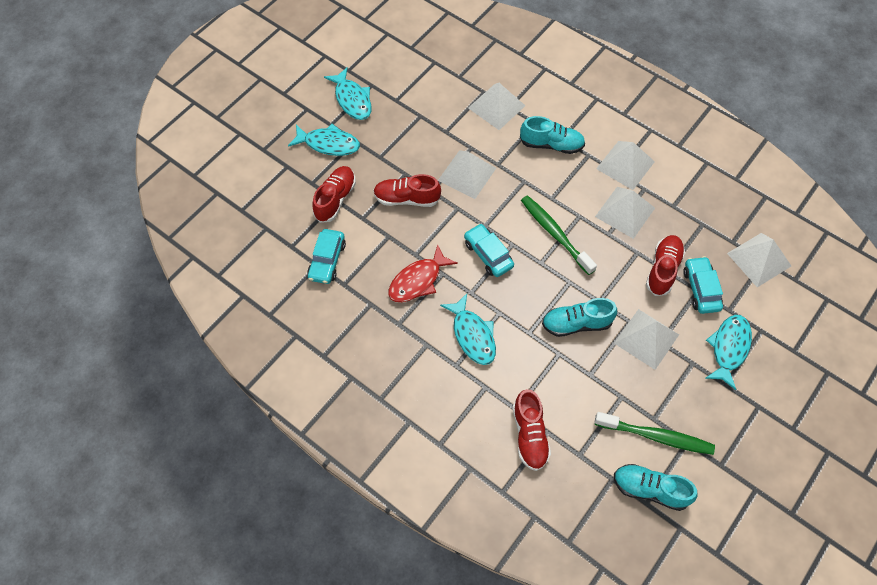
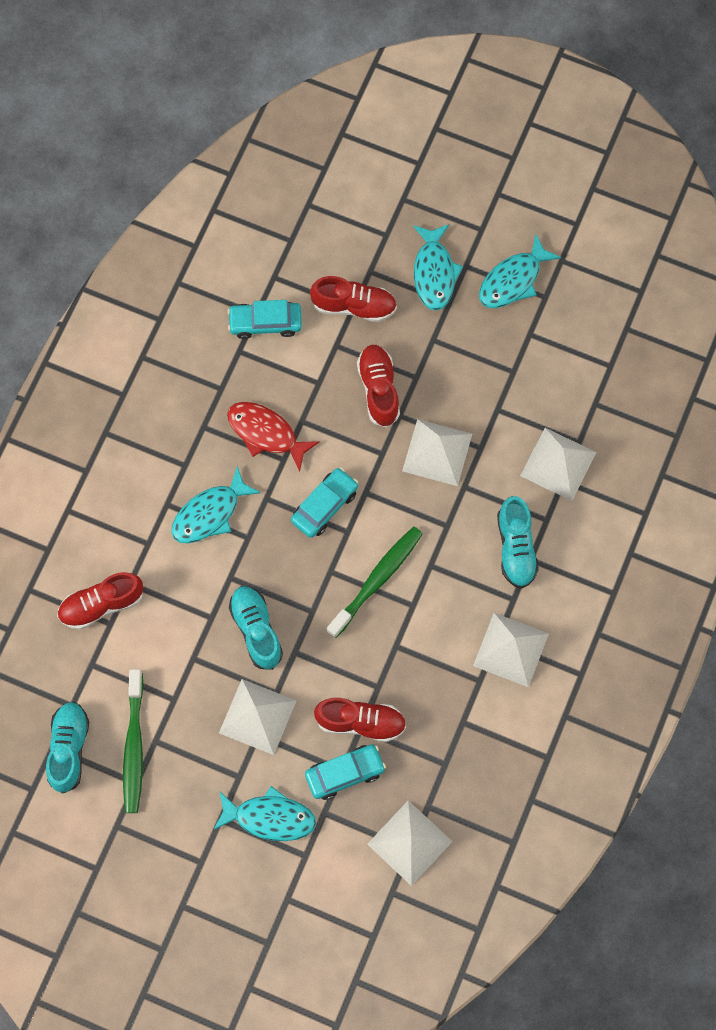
camera: 75 degrees right, 10 degrees up
white pyramid [595,187,655,239] -> none

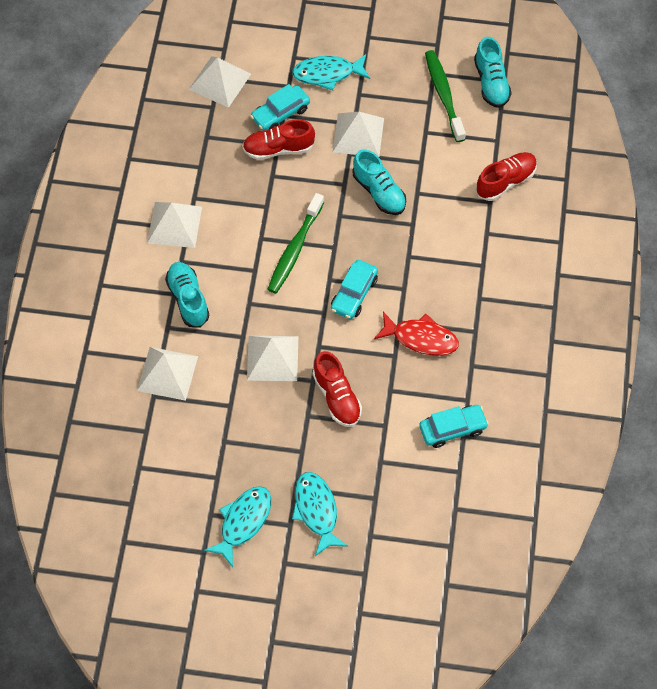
camera: 165 degrees right, 10 degrees down
turquoise fish [171,466,261,543] -> none
red shoe [310,276,397,322] -> none

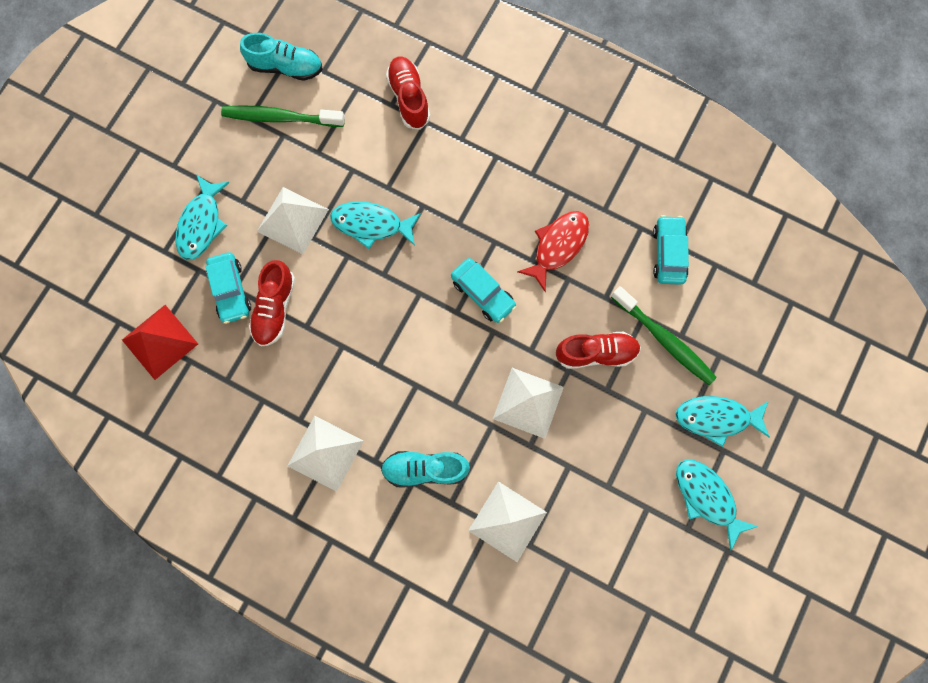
camera: 70 degrees left, 15 degrees up
white pyramid [188,56,251,108] -> red pyramid [122,305,198,380]
green toothbrush [268,193,324,293] -> green toothbrush moved to [611,286,717,385]
turquoise shoe [353,149,406,215] -> turquoise fish [330,202,421,249]

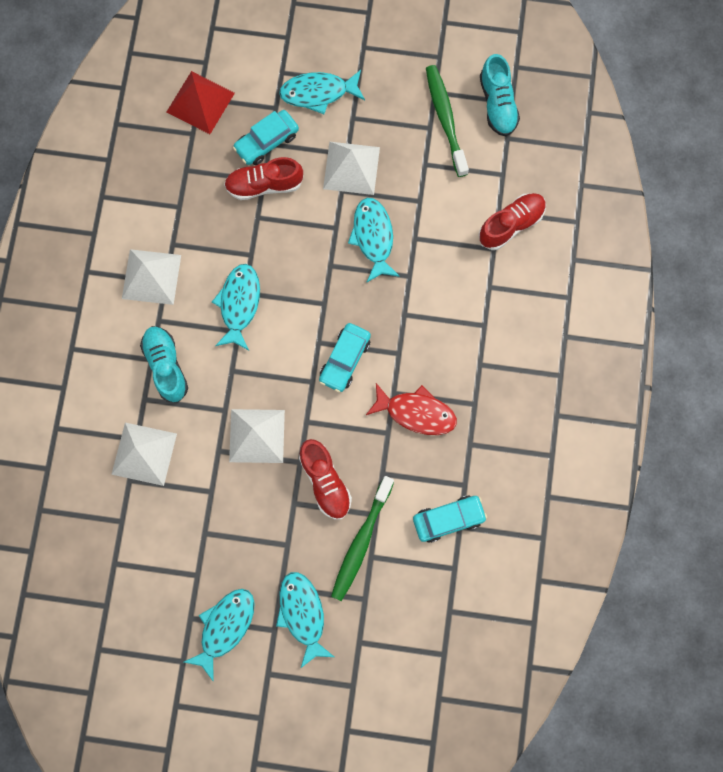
camera: 70 degrees right, 0 degrees up
none -> turquoise fish [212,264,260,350]

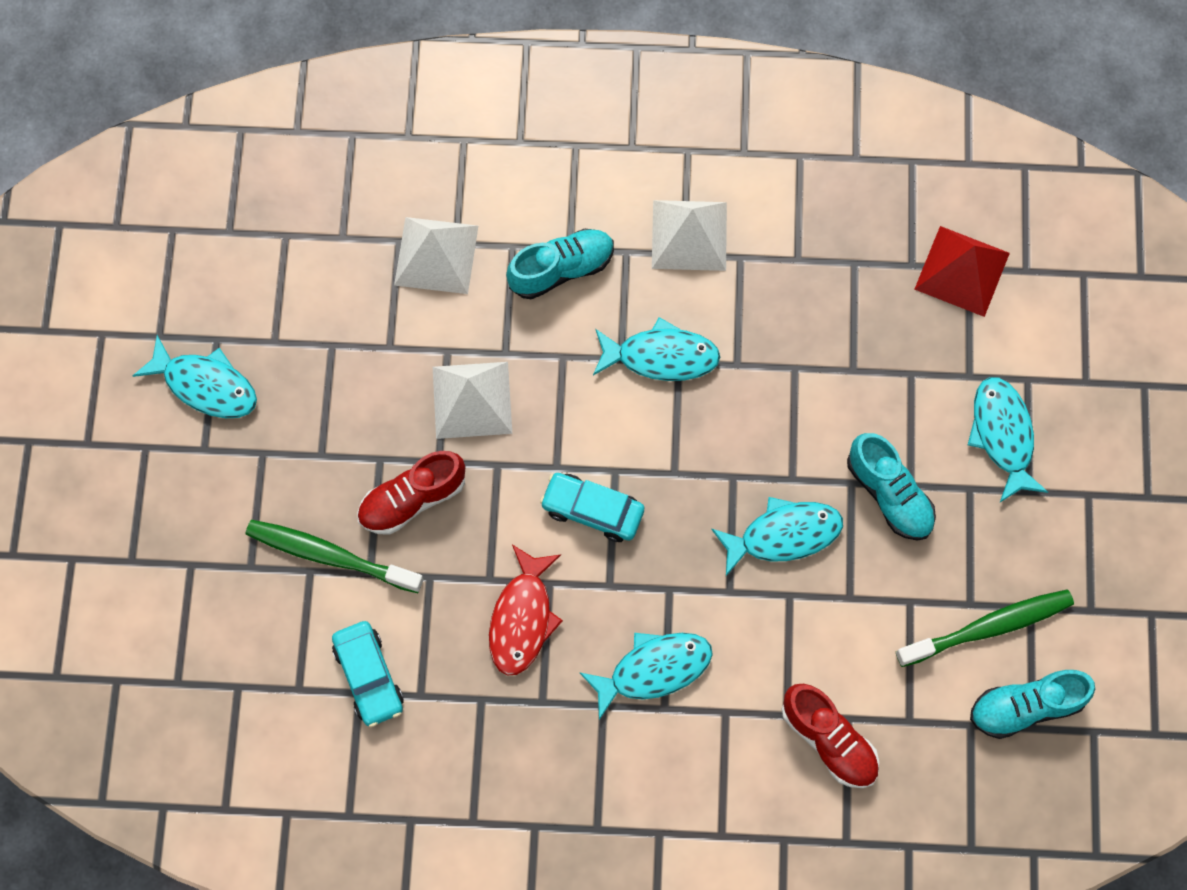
camera: 85 degrees right, 5 degrees down
red shoe [224,157,303,200] -> none
turquoise car [233,110,299,165] -> none
turquoise fish [276,572,334,669] -> turquoise fish moved to [579,633,713,720]
white pyramid [323,142,380,195] -> turquoise shoe [847,433,936,541]

